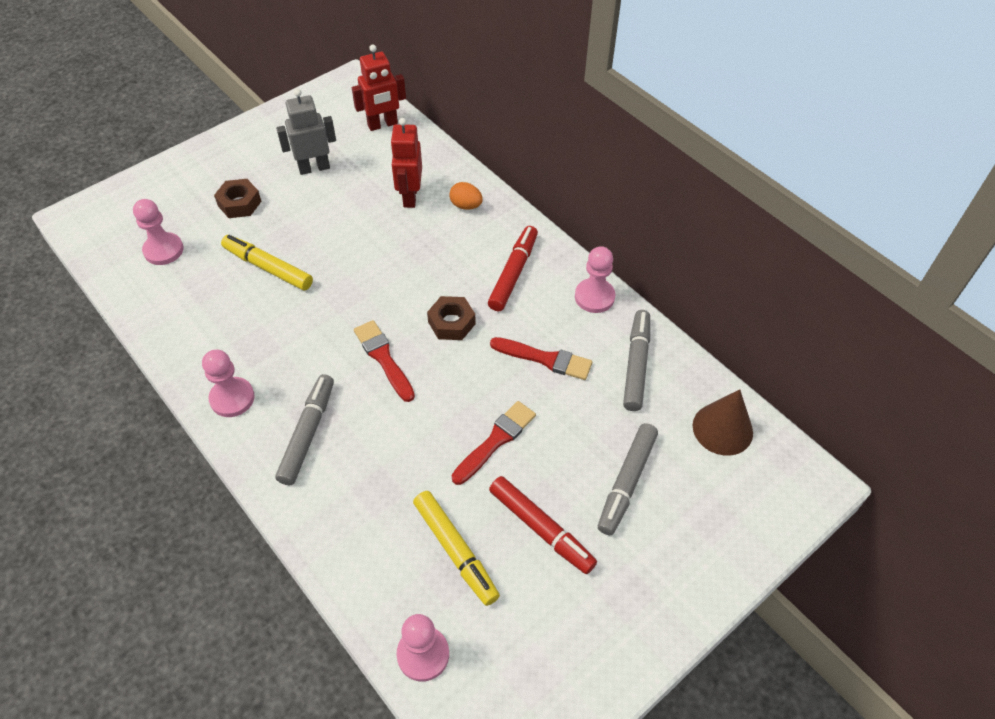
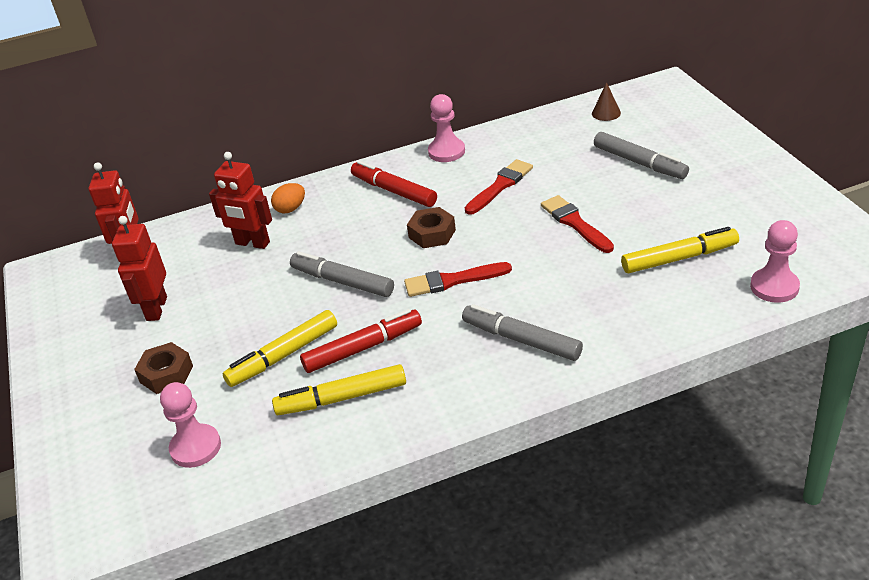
camera: 65 degrees left, 15 degrees down
pink pawn [202,350,255,417] -> none
grey robot [276,89,336,175] -> red robot [112,216,167,321]
red marker [489,476,597,574] -> red marker moved to [300,309,422,373]
grey marker [623,310,650,411] -> grey marker moved to [290,251,394,297]
brown cone [693,389,753,456] -> brown cone [592,82,621,121], size x0.59
none -> yellow marker [272,364,406,415]

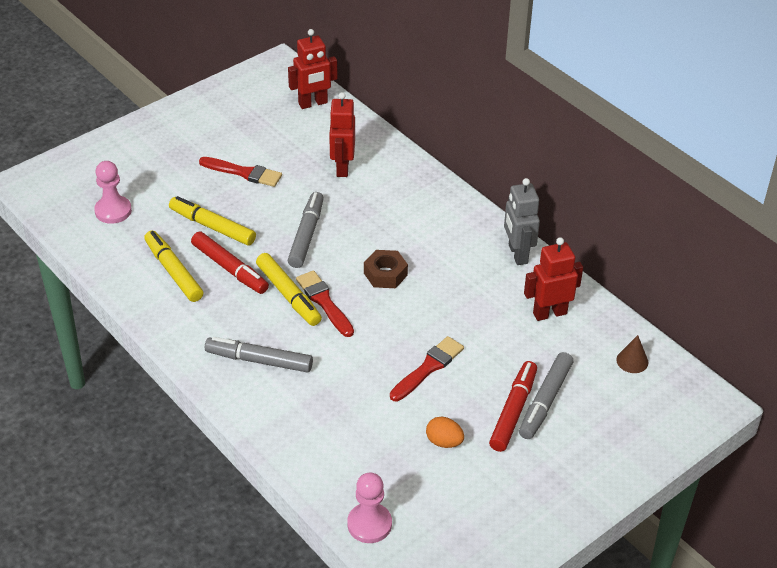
camera: 65 degrees right, 5 degrees up
red robot [112,216,167,321] -> red robot moved to [524,237,583,321]
brown nut [134,342,193,394] -> none
orange egg [271,183,305,213] -> orange egg moved to [426,417,464,448]
red marker [351,161,437,207] -> red marker moved to [489,361,537,452]
pink pawn [428,94,465,162] -> grey robot [504,178,540,265]
grey marker [462,304,583,361] -> grey marker turned 90 degrees counterclockwise [205,337,313,373]
red brush [465,159,533,215] -> red brush moved to [199,157,282,187]
yellow marker [621,227,739,273] -> yellow marker moved to [256,253,322,326]

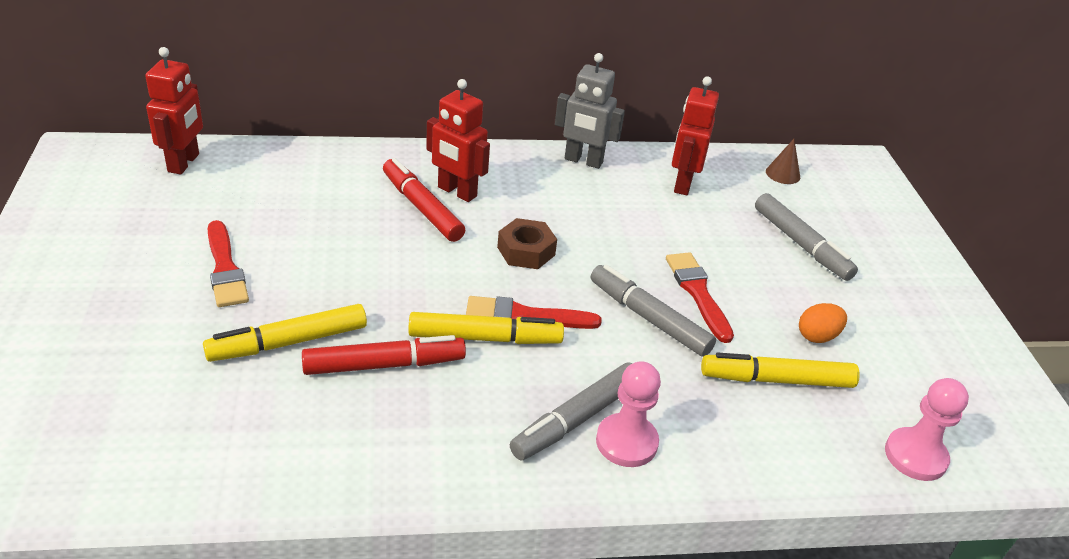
camera: 60 degrees left, 5 degrees down
pink pawn [94,161,132,224] -> pink pawn moved to [596,361,661,467]
yellow marker [144,230,203,302] -> yellow marker moved to [701,353,860,388]
red brush [199,157,282,187] -> red brush turned 105 degrees clockwise [208,220,249,307]
grey marker [288,192,324,268] -> grey marker moved to [591,264,716,357]
red robot [329,92,355,177] -> red robot moved to [426,79,490,202]
red marker [489,361,537,452] -> red marker moved to [383,158,465,242]

